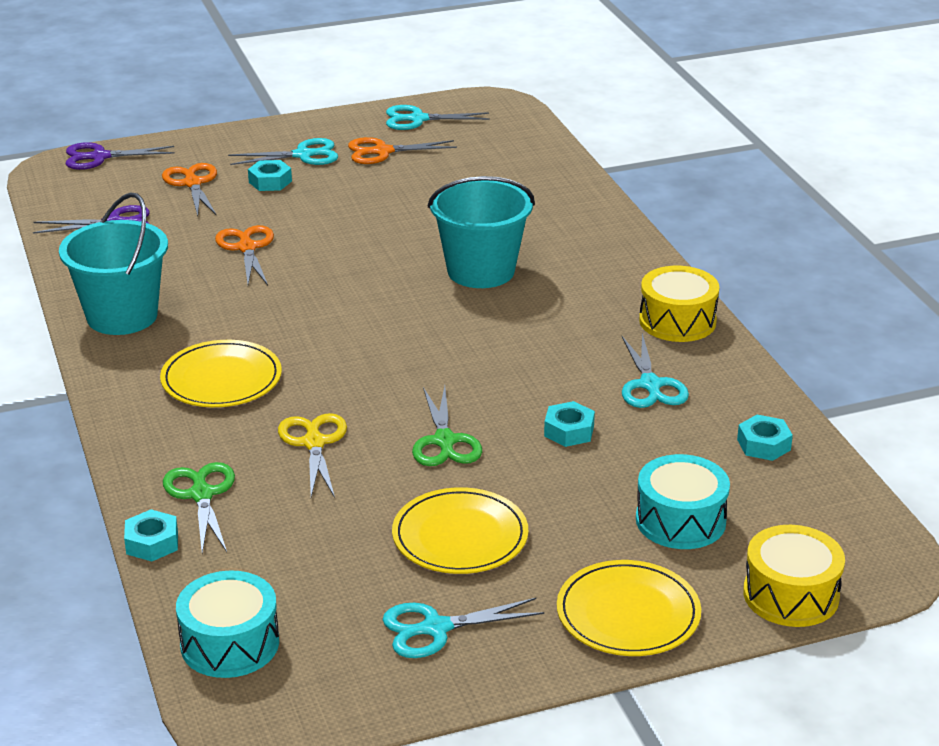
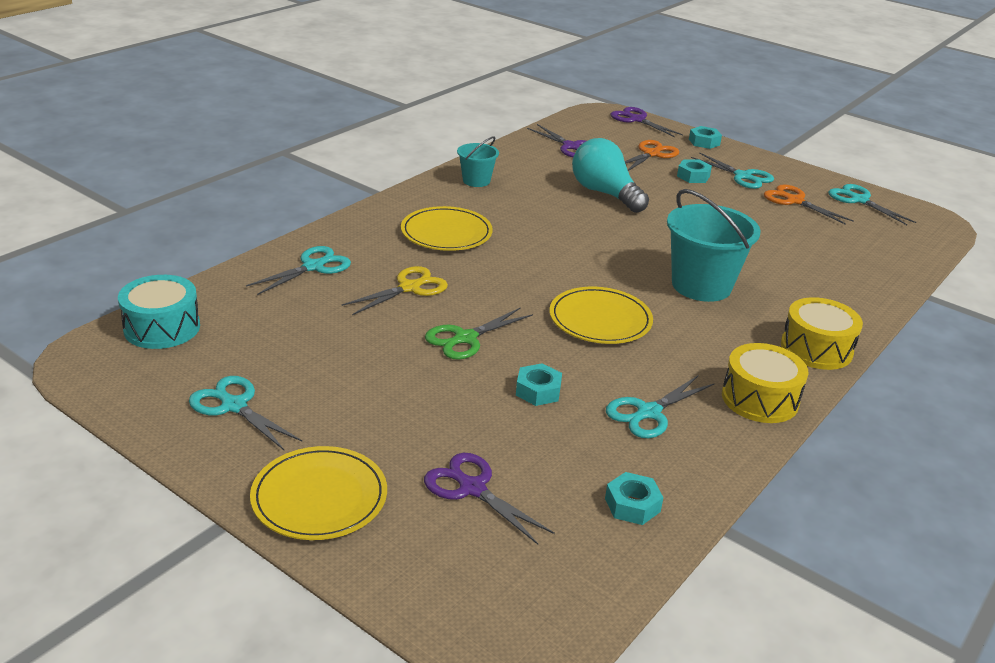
camera: 55 degrees right, 0 degrees up
turquoise bucket [59,193,168,335] -> turquoise bucket [457,136,499,187], size x0.54
turquoise nut [124,509,178,562] -> turquoise nut moved to [689,126,722,149]
green scissors [163,462,235,553] -> turquoise scissors [246,246,351,295]
orange scissors [215,225,274,285] -> turquoise light bulb [572,138,649,213]
yellow plate [392,487,529,574] -> yellow plate moved to [550,287,653,344]
turquoise drum [636,454,730,549] -> purple scissors [424,453,555,545]
yellow drum [743,525,845,627] -> yellow drum moved to [781,297,863,370]

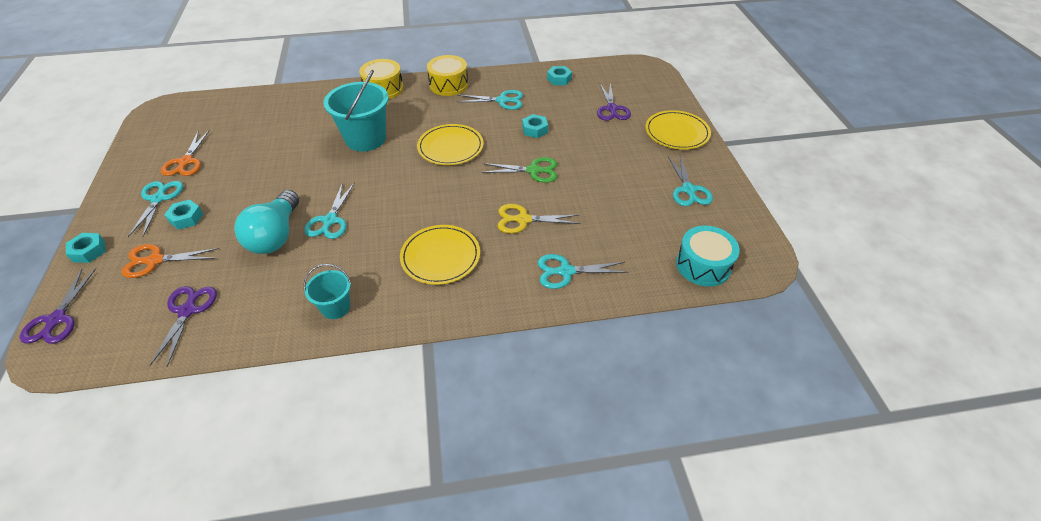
camera: 135 degrees left, 15 degrees up
turquoise scissors [828,184,916,225] -> turquoise scissors moved to [304,182,355,239]

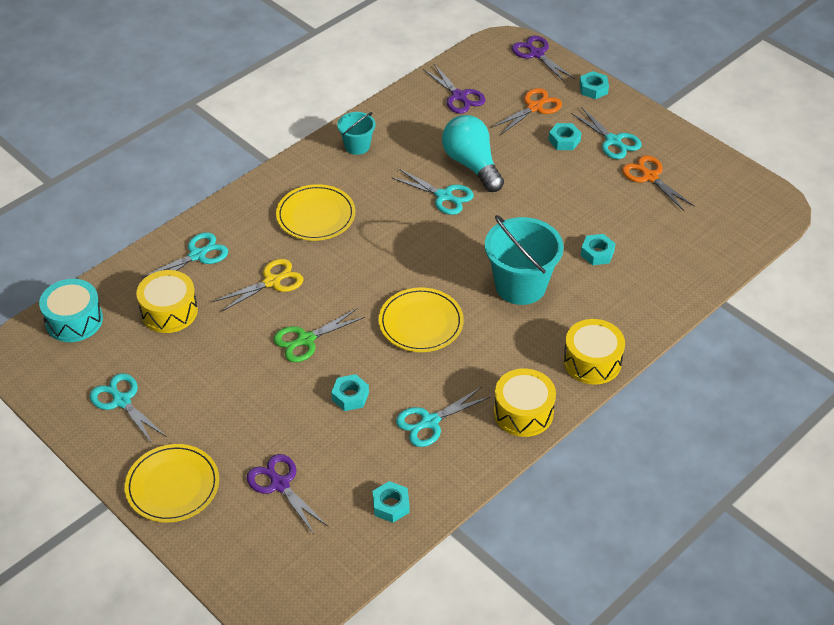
camera: 145 degrees right, 0 degrees up
turquoise scissors [304,182,355,239] -> turquoise scissors turned 150 degrees clockwise [391,169,474,215]
none -> yellow drum [136,270,198,333]
none -> turquoise nut [580,234,616,265]

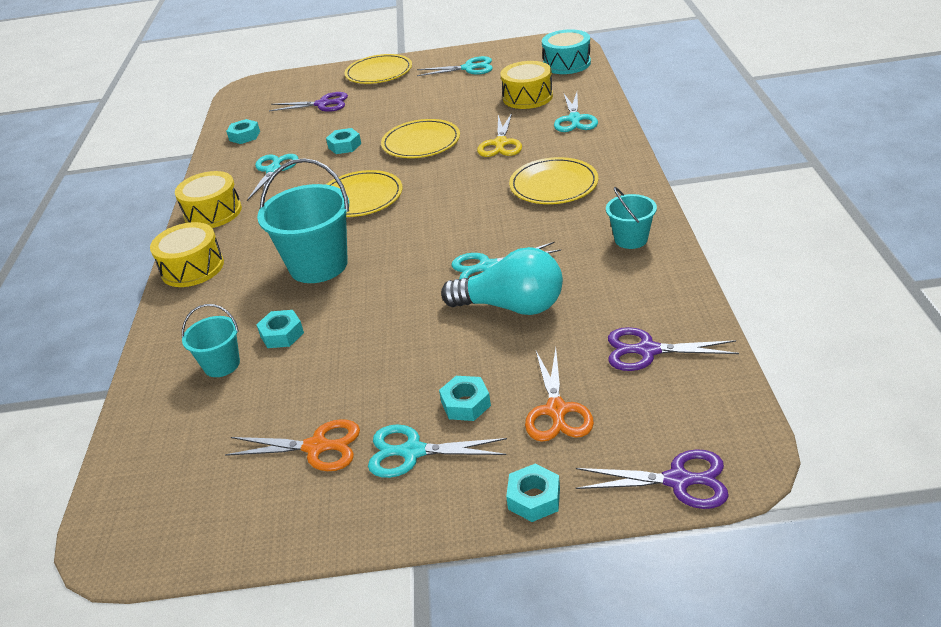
camera: 135 degrees right, 10 degrees down
green scissors [273,308,365,362] -> yellow plate [381,119,460,158]
none -> turquoise bucket [182,304,240,377]

